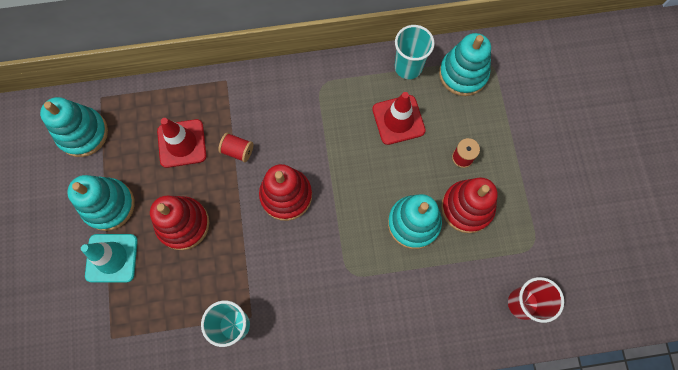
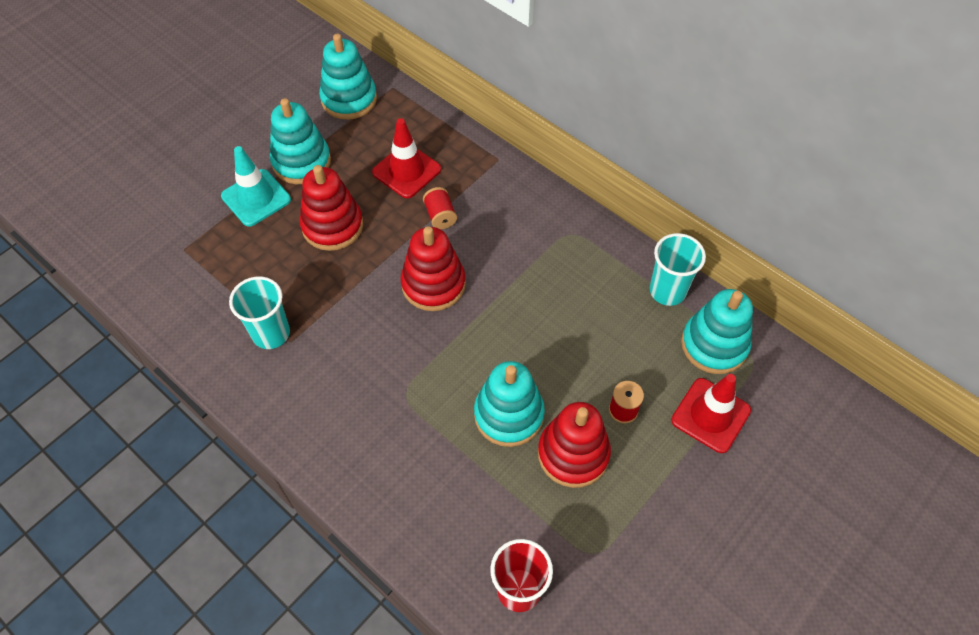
camera: 50 degrees right, 15 degrees down
red traffic cone [372,92,426,145] -> red traffic cone moved to [671,374,751,453]

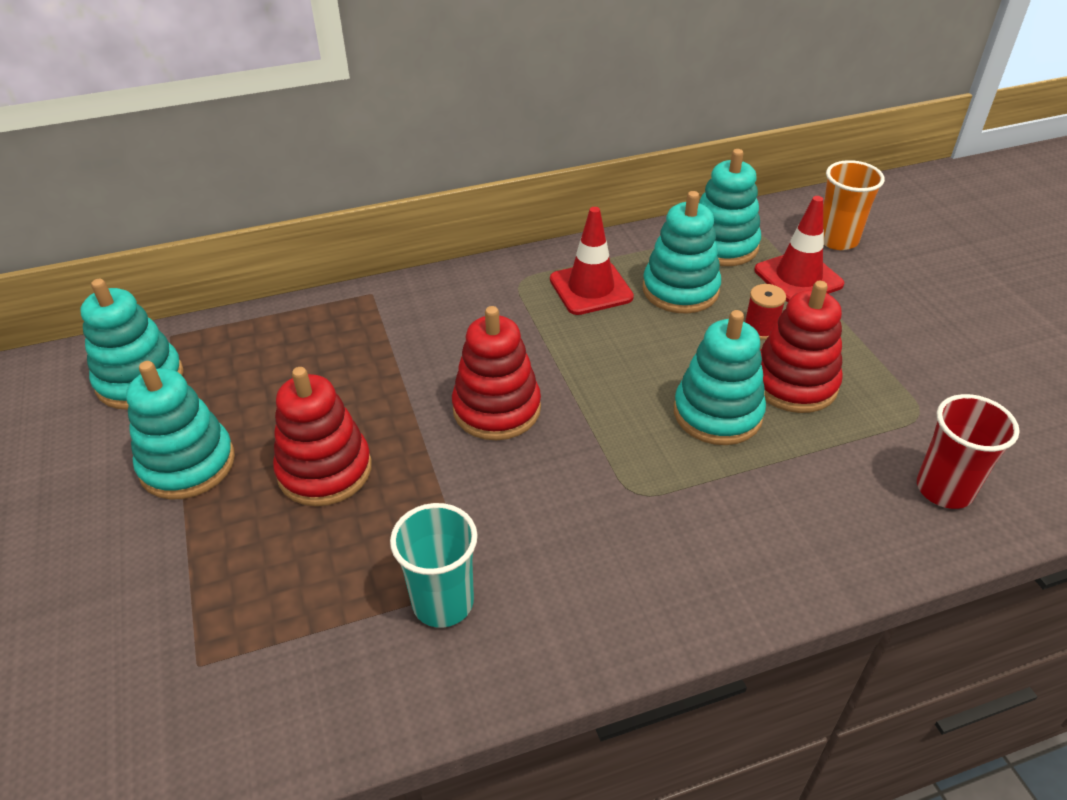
camera: 60 degrees left, 15 degrees down
turquoise traffic cone [221,146,291,227] -> none
red traffic cone [372,118,441,198] -> red traffic cone moved to [550,207,634,315]
red spool [423,187,457,229] -> none
turquoise cup [650,233,706,306] -> none
none -> turquoise stacking toy [643,191,721,314]
none -> orange cup [823,160,885,250]

